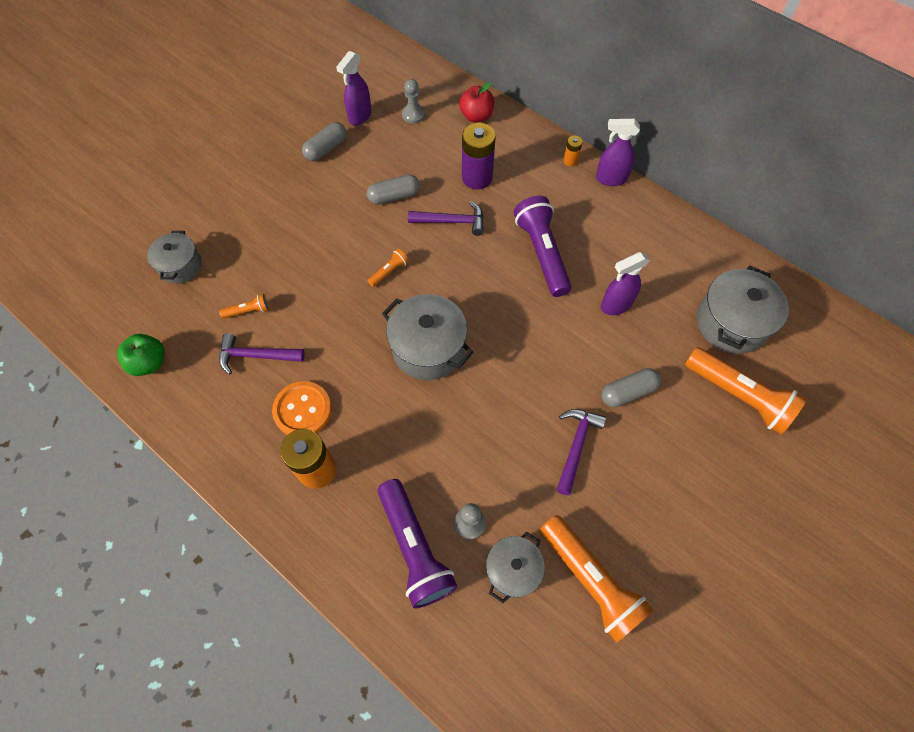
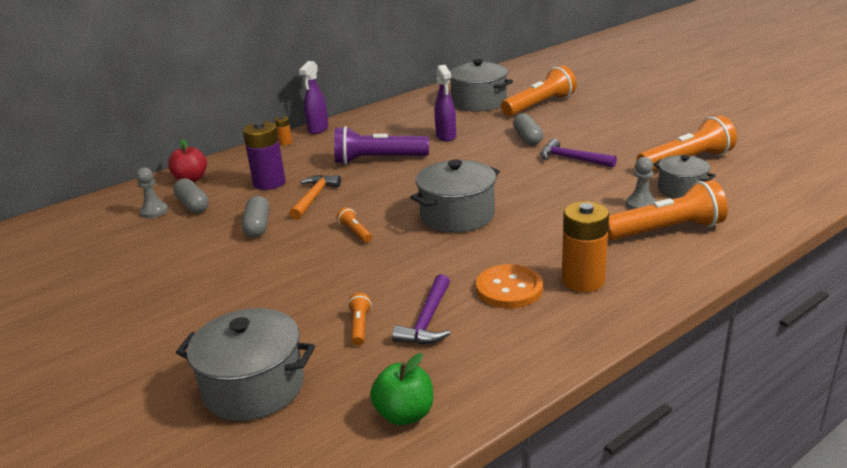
camera: 75 degrees left, 35 degrees down
grey pot [147,231,202,284] -> grey pot [176,308,315,421], size x1.59
grey capsule [302,122,347,161] -> grey capsule moved to [173,178,209,213]
purple spray bottle [336,51,372,126] -> none
purple flashlight [378,479,458,609] -> orange flashlight [608,180,728,240]
purple hammer [408,201,484,236] -> orange hammer [289,175,341,220]

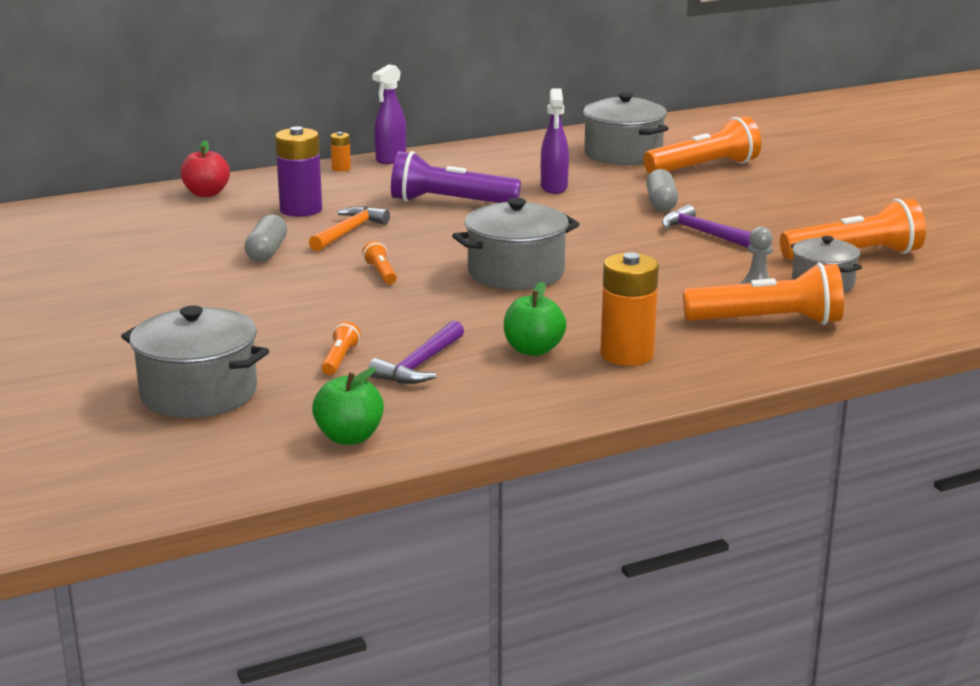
camera: 10 degrees right, 5 degrees down
grey pawn [136,167,168,218] -> none
grey capsule [173,178,209,213] -> none
orange button [476,264,543,308] -> green apple [504,281,566,356]

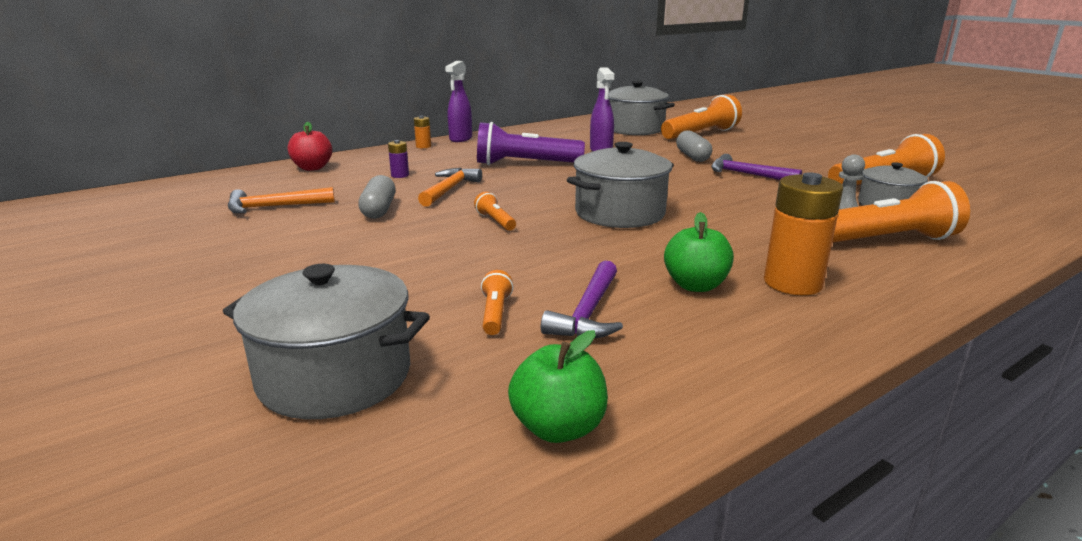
camera: 10 degrees left, 0 degrees up
purple battery [275,126,322,217] -> purple battery [388,140,409,178], size x0.48
none -> orange hammer [228,187,335,213]

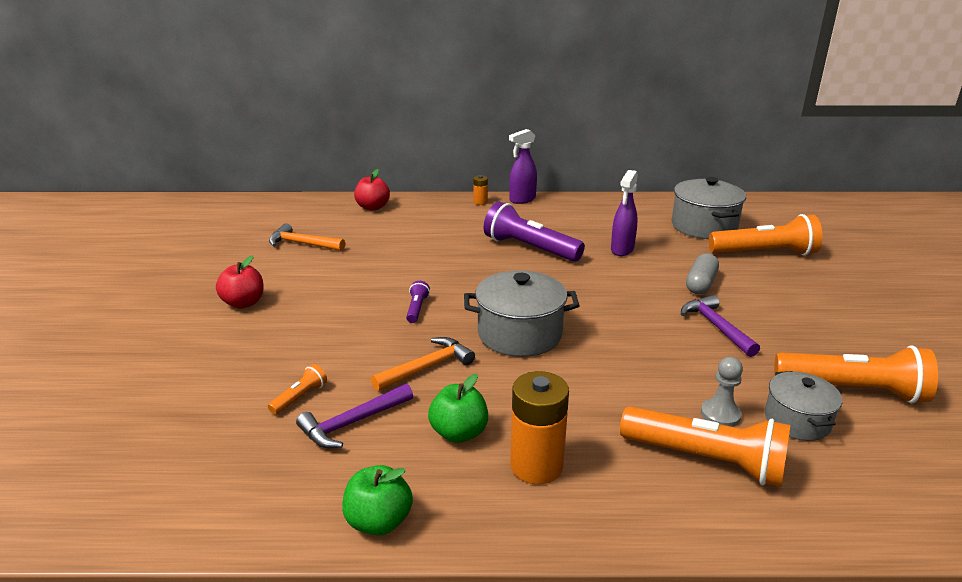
camera: 35 degrees right, 5 degrees up
grey pot [223,264,430,419] -> none
grey capsule [358,175,396,219] -> none
purple battery [388,140,409,178] -> none
orange hammer [418,168,482,207] -> orange hammer moved to [371,337,475,391]
orange flashlight [474,192,516,231] -> purple flashlight [406,281,430,323]
green apple [508,330,608,443] -> green apple moved to [342,465,413,536]
none -> red apple [216,255,264,309]

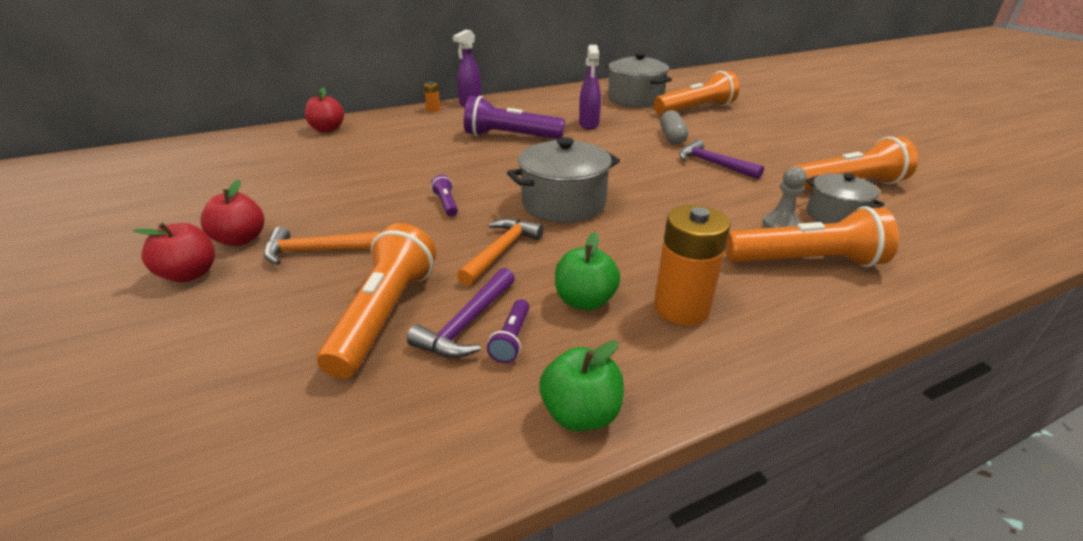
camera: 25 degrees left, 5 degrees up
orange flashlight [268,364,327,415] -> orange flashlight [317,223,436,379], size x2.23
orange hammer [269,223,345,251] -> orange hammer moved to [264,227,381,265]
none -> red apple [133,223,215,282]
none -> purple flashlight [487,299,529,363]

